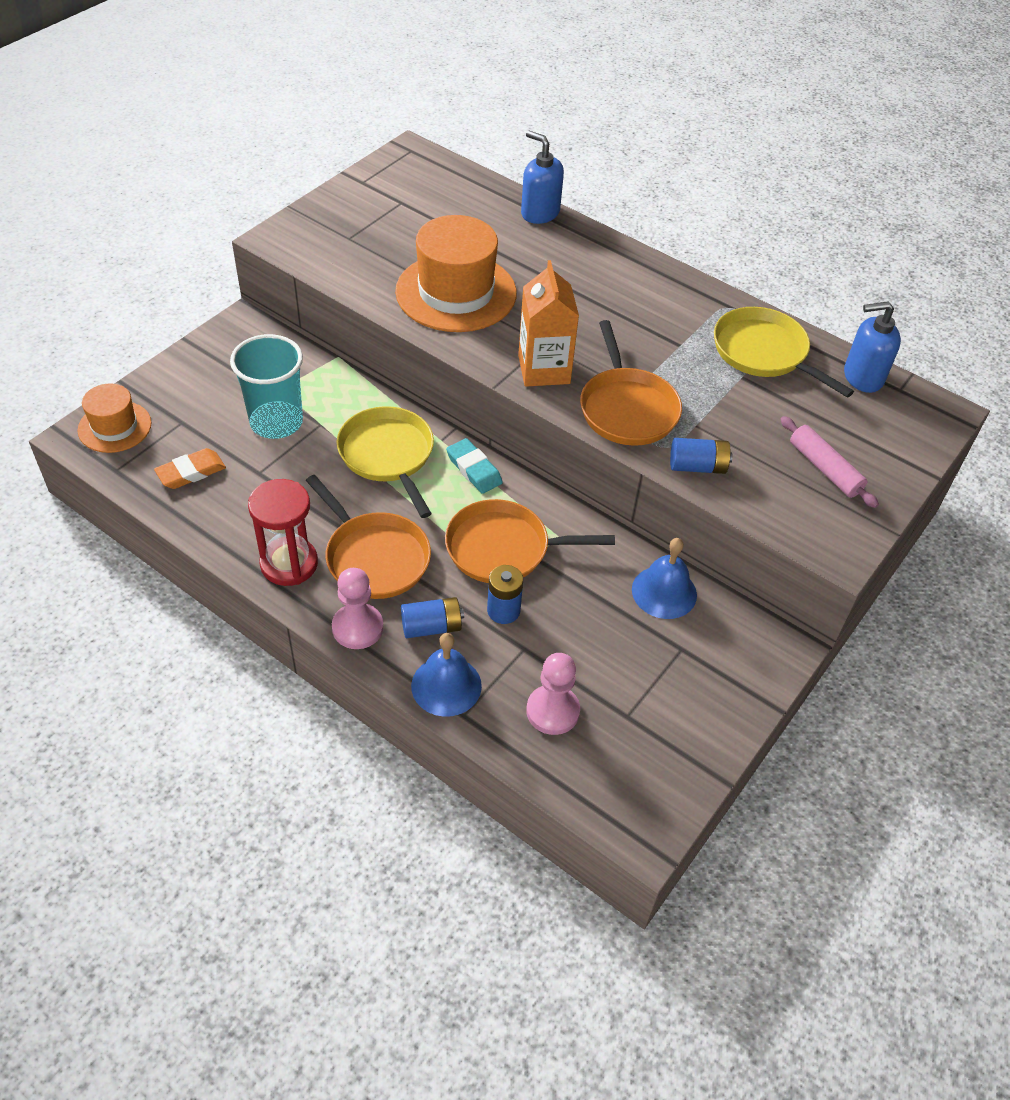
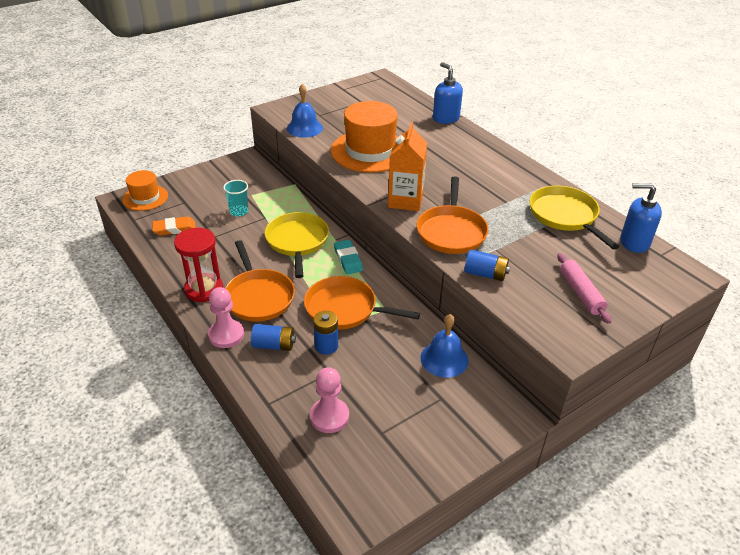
camera: 20 degrees right, 10 degrees down
turquoise cup [230,334,303,439] -> turquoise cup [223,180,249,217], size x0.55
blue bell [411,633,482,717] -> blue bell moved to [287,84,323,138]

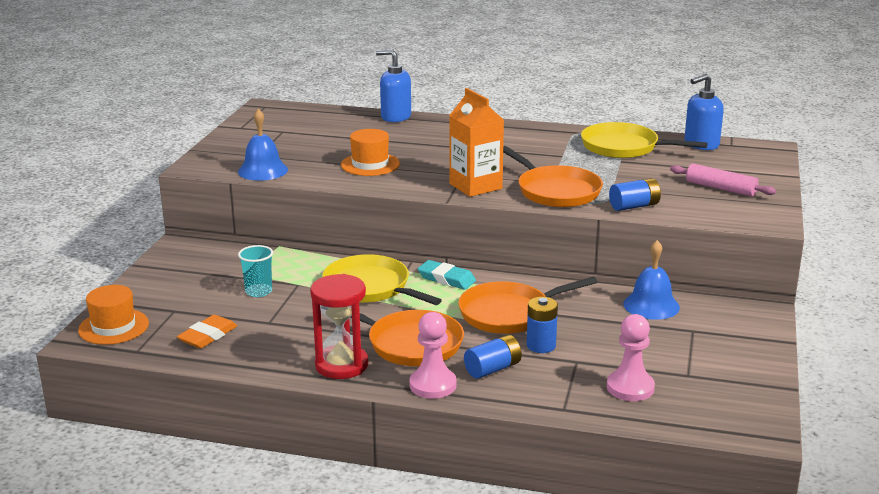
camera: 40 degrees left, 15 degrees down
orange hat [331,101,399,173] -> orange hat [341,129,400,176], size x0.57

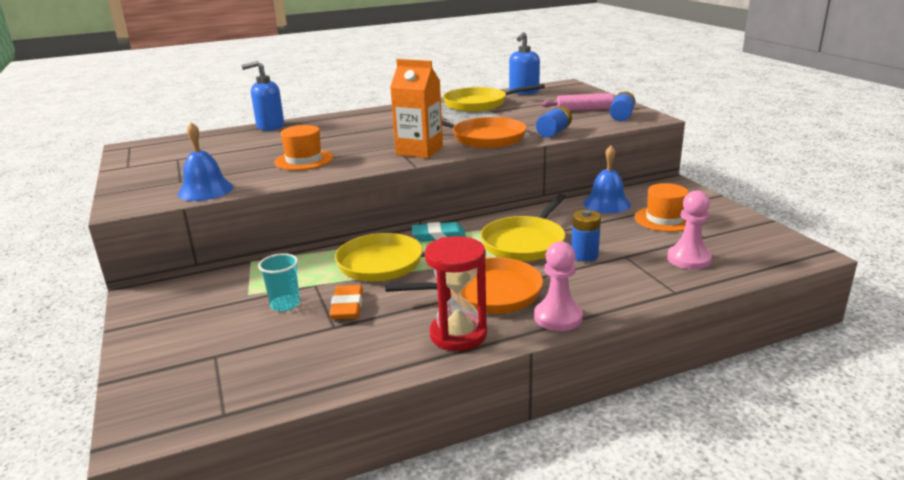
camera: 35 degrees left, 0 degrees up
orange hat [78,285,149,345] -> orange hat moved to [635,183,689,232]
orange eraser [177,315,237,349] -> orange eraser moved to [329,285,363,319]
orange pan [458,277,598,334] -> yellow pan [481,194,566,261]
blue battery [464,335,522,379] -> blue battery moved to [610,92,635,121]

